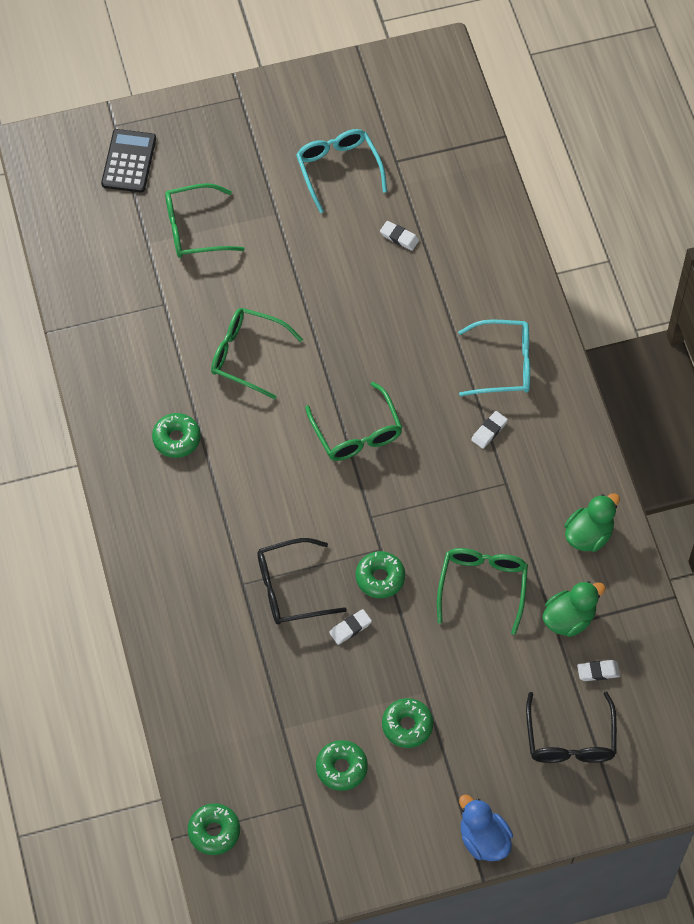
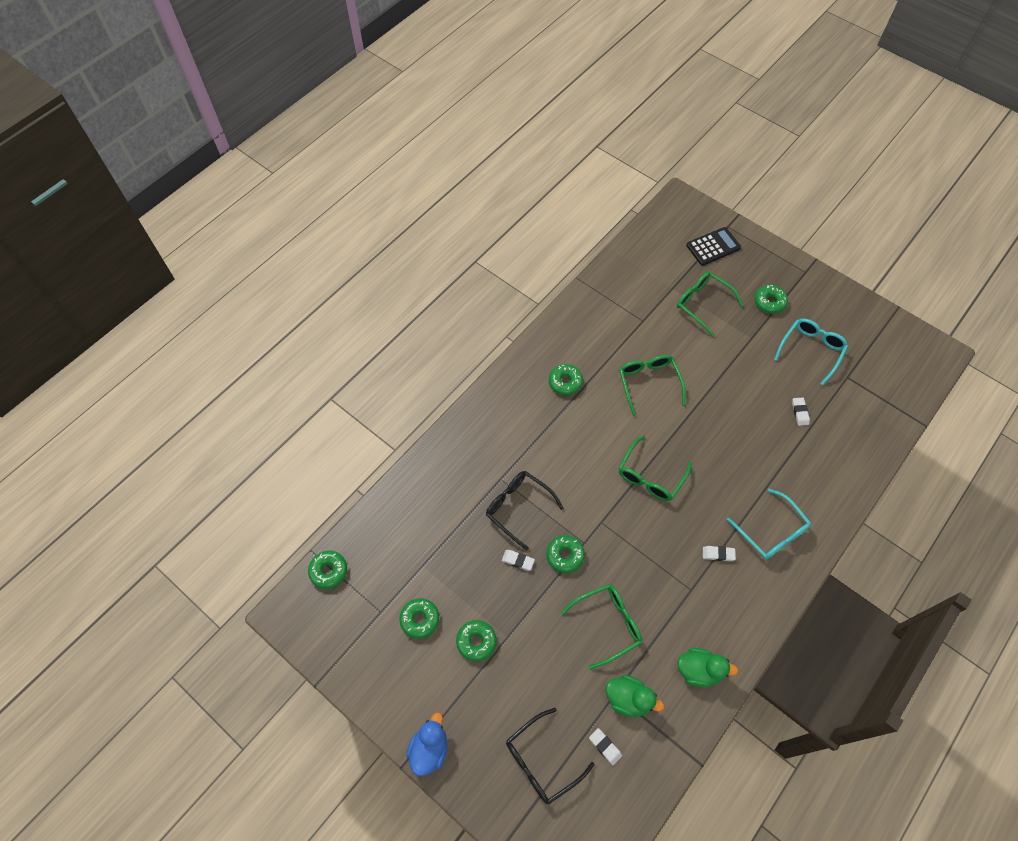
camera: 55 degrees right, 0 degrees up
none -> green donut [754,285,788,314]

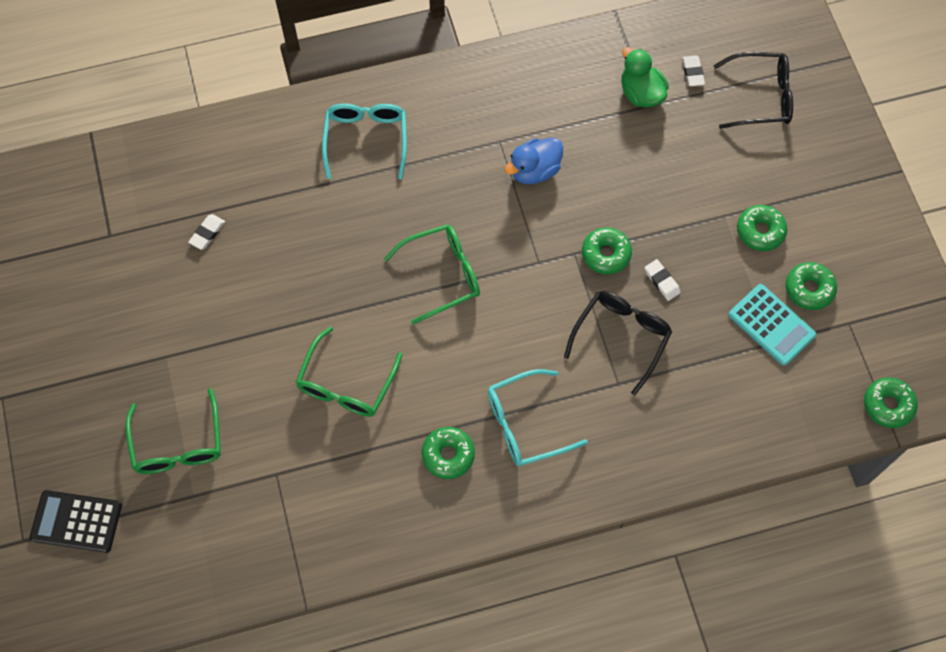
camera: 145 degrees left, 5 degrees up
blue duck [407,713,448,776] -> blue duck moved to [504,138,563,184]
black glasses [486,471,564,550] -> black glasses turned 135 degrees counterclockwise [564,291,672,395]
green glasses [561,584,642,670] -> none
green duck [678,648,738,687] -> none
white eraser [703,546,736,561] -> none
green donut [754,285,788,314] -> none
turquoise glasses [774,319,848,386] -> turquoise glasses moved to [488,369,588,466]
none -> turquoise calculator [728,284,816,366]

